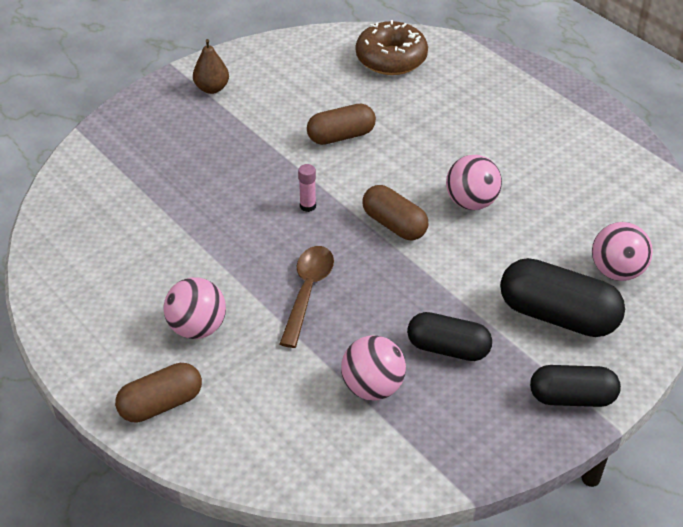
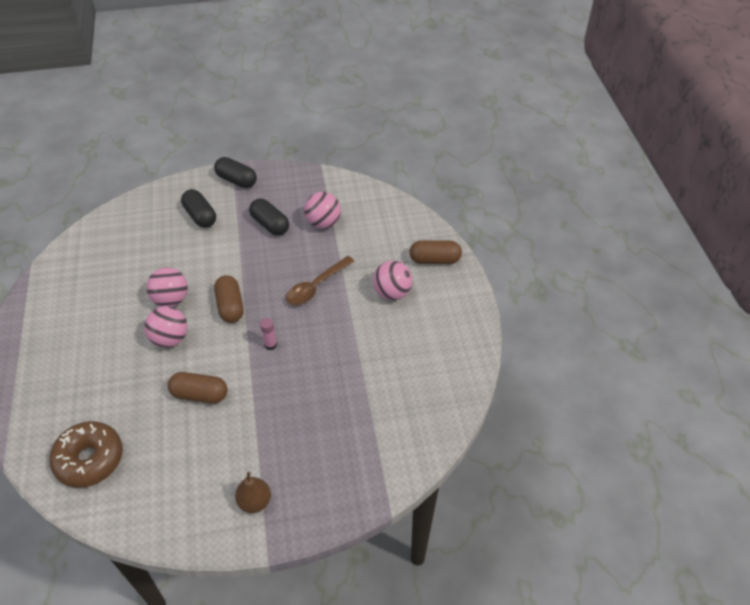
camera: 150 degrees left, 5 degrees up
black capsule [500,258,625,337] -> black capsule [181,189,216,228], size x0.67
pink ball [592,222,653,281] -> pink ball moved to [144,306,188,348]

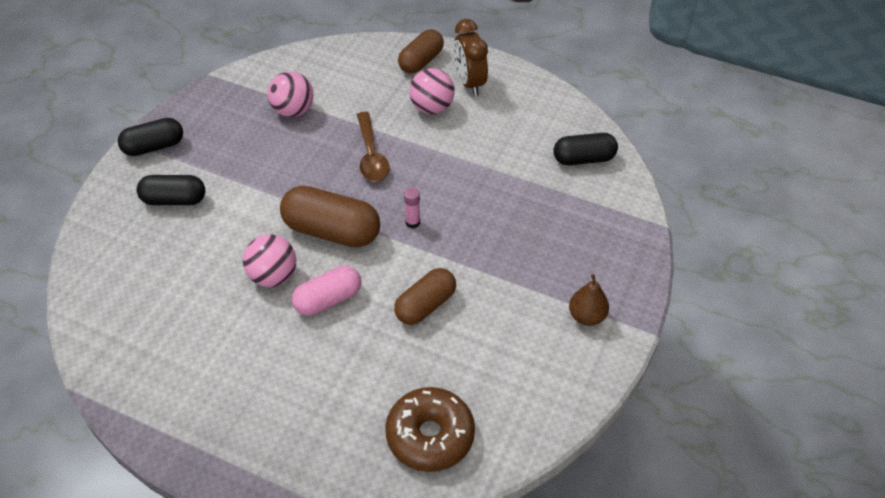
camera: 55 degrees left, 0 degrees up
pink ball [144,306,188,348] -> pink capsule [292,266,361,316]
brown capsule [214,275,244,323] -> brown capsule [280,186,380,248], size x1.50
black capsule [249,198,289,236] -> black capsule moved to [553,133,618,165]
none -> brown clock [454,19,488,96]

